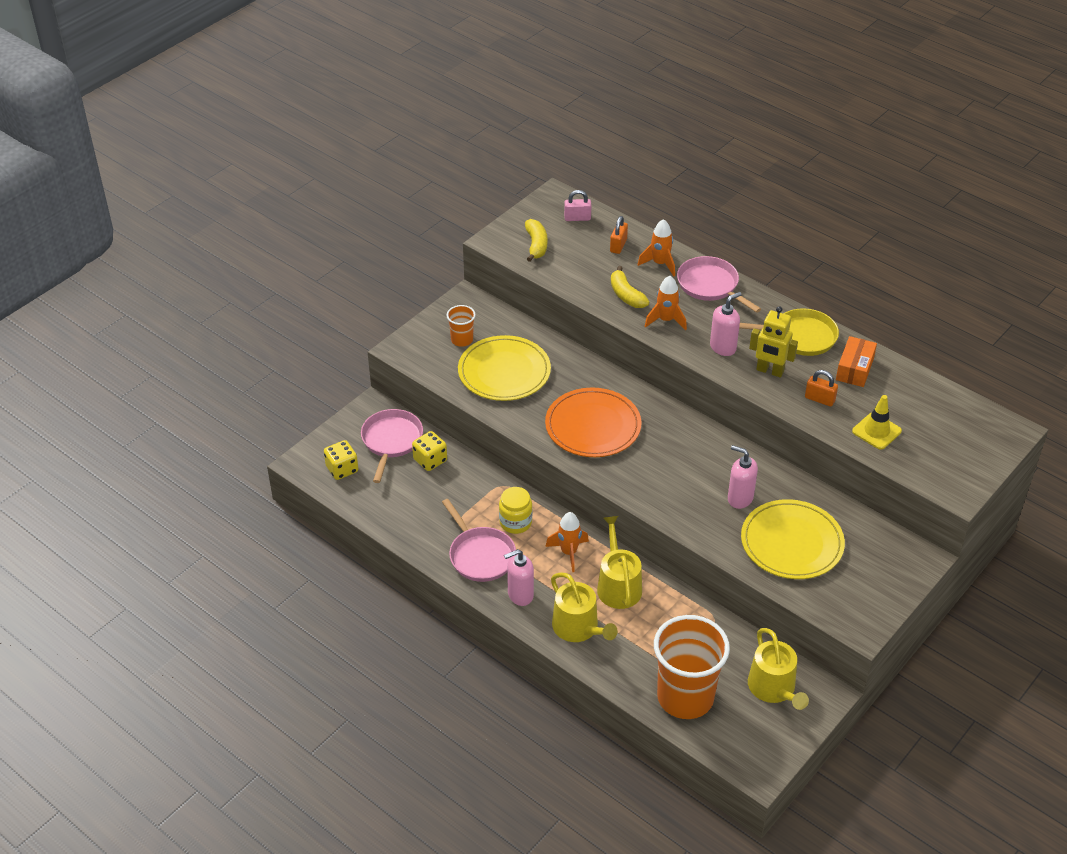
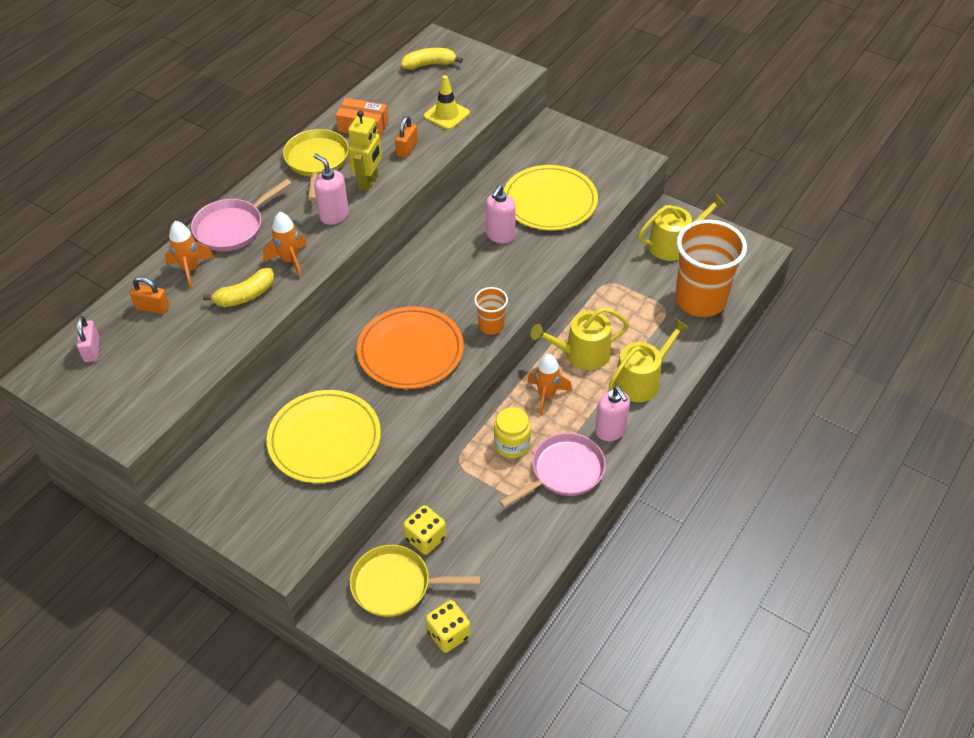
camera: 95 degrees left, 5 degrees up
pink pan [361,409,423,483] -> yellow pan [350,545,481,617]
orange cup [447,305,476,347] -> orange cup moved to [474,287,508,335]
yellow banana [525,219,547,262] -> yellow banana moved to [401,48,463,70]

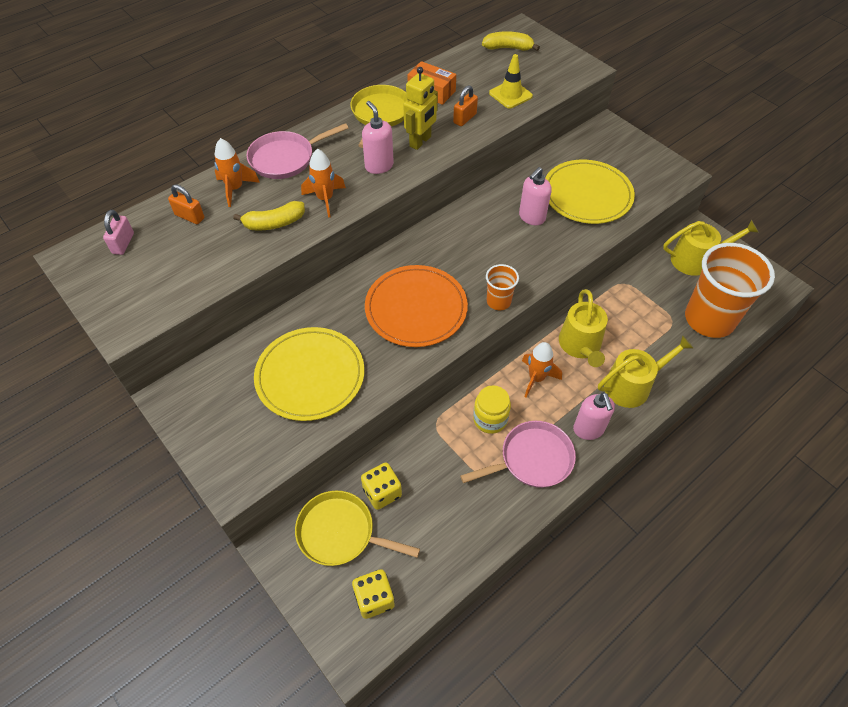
camera: 15 degrees right, 5 degrees up
yellow watering can [531,307,629,370] -> yellow watering can turned 90 degrees counterclockwise [559,289,608,367]

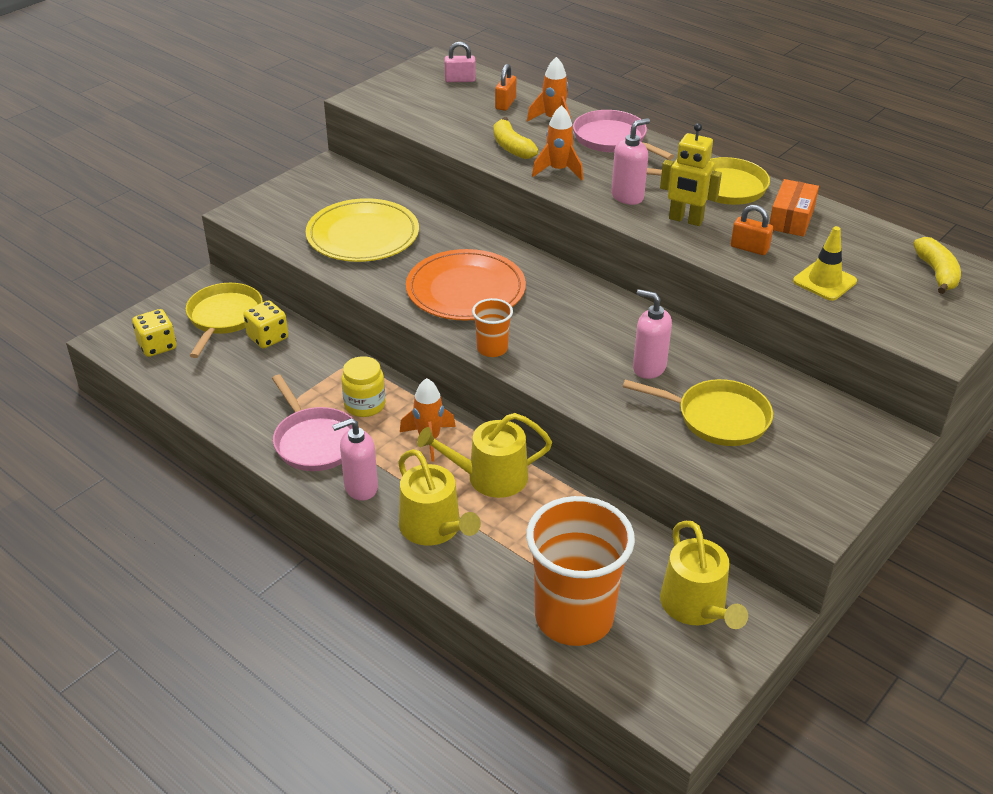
camera: 80 degrees right, 15 degrees down
yellow plate [545,160,635,224] -> yellow pan [623,379,773,446]

